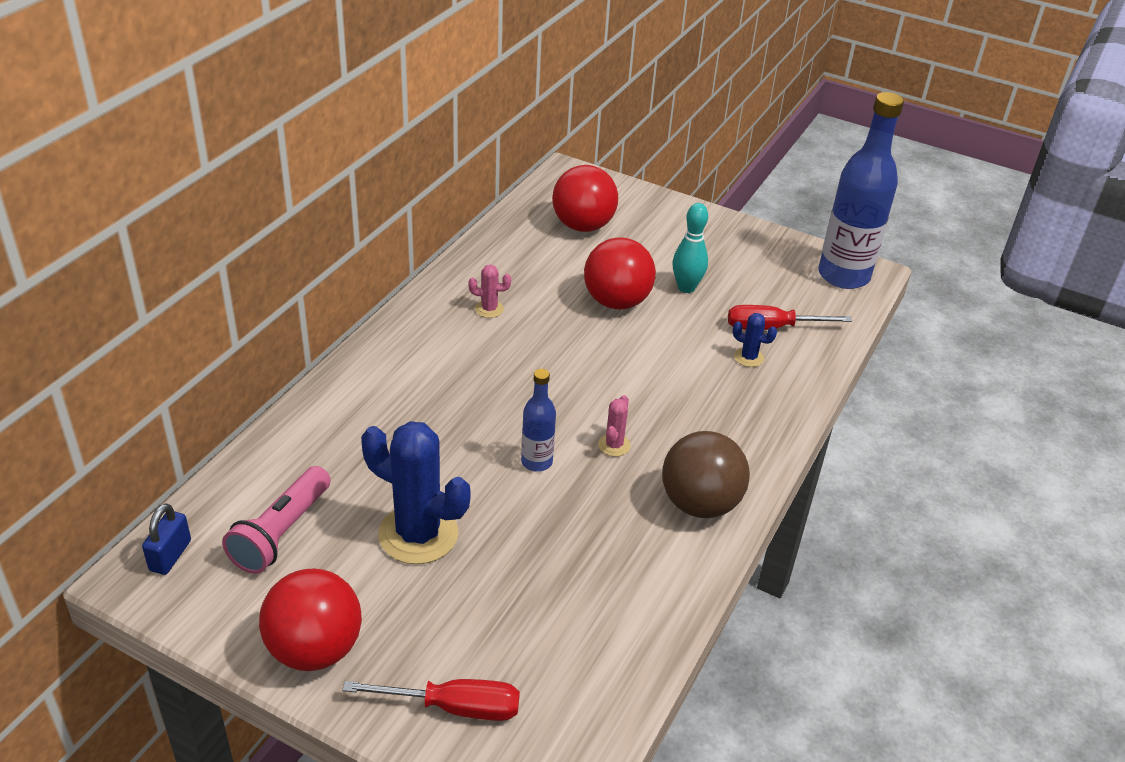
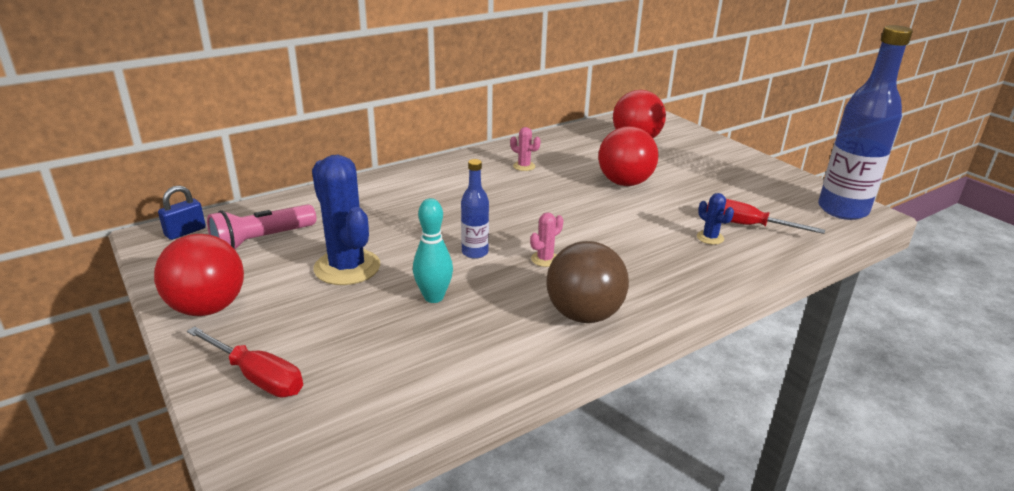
camera: 30 degrees right, 10 degrees down
turquoise bowling pin [673,203,708,293] -> turquoise bowling pin moved to [413,198,453,303]

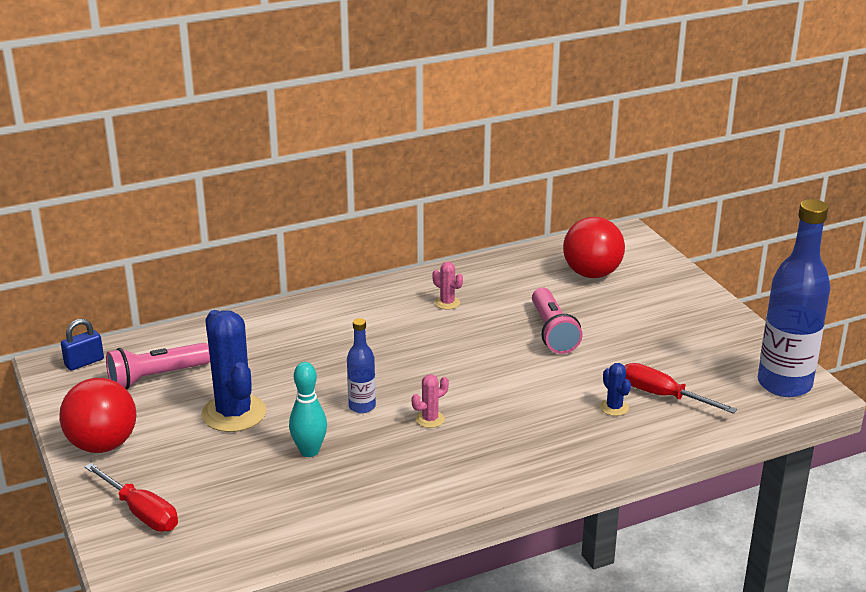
camera: 10 degrees right, 0 degrees up
brown ball [546,241,629,323] -> none
red ball [598,126,659,186] -> pink flashlight [532,288,583,354]

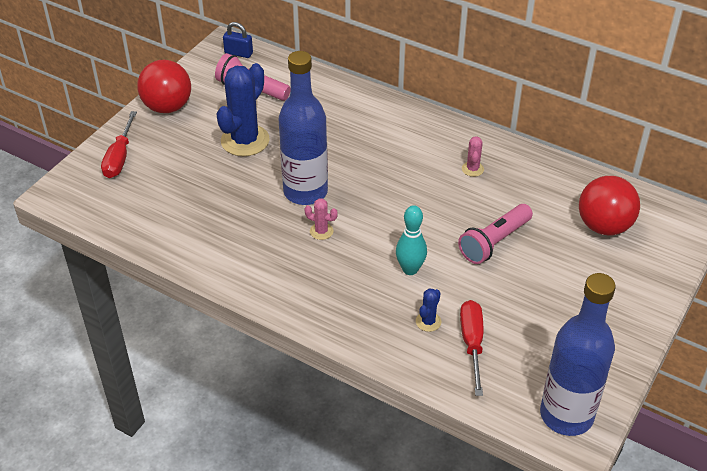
camera: 55 degrees right, 15 degrees up
turquoise bowling pin [289,362,327,457] -> turquoise bowling pin moved to [396,205,427,275]
blue bottle [347,318,376,413] -> blue bottle [279,51,328,205], size x2.05

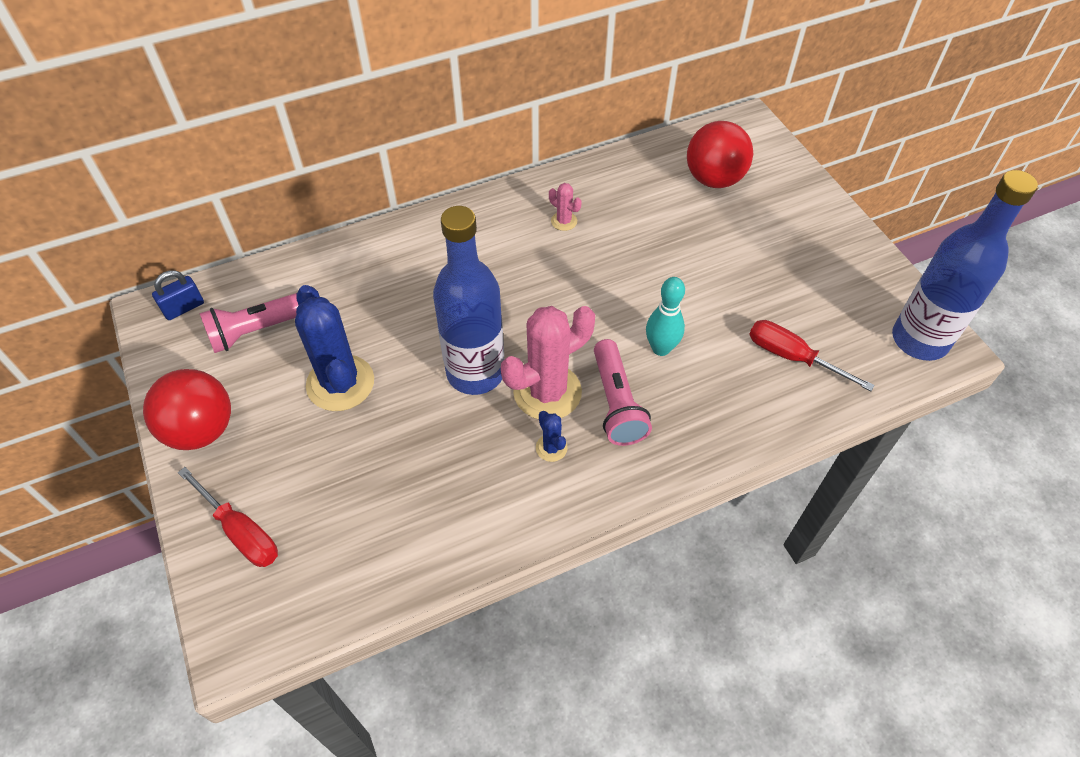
camera: 55 degrees left, 10 degrees up
pink cactus [305,198,338,240] -> pink cactus [501,306,595,419], size x2.23
blue cactus [416,288,441,332] -> blue cactus moved to [536,411,568,462]
pink flashlight [458,204,533,264] -> pink flashlight moved to [594,339,652,446]

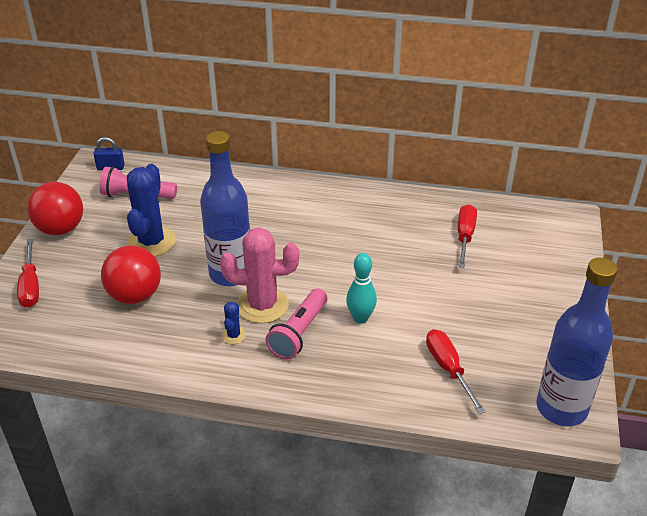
camera: 35 degrees right, 15 degrees down
pink cactus [549,183,582,231] -> none
red ball [687,121,753,188] -> red ball moved to [101,245,161,304]
none -> red screwdriver [458,204,477,268]

